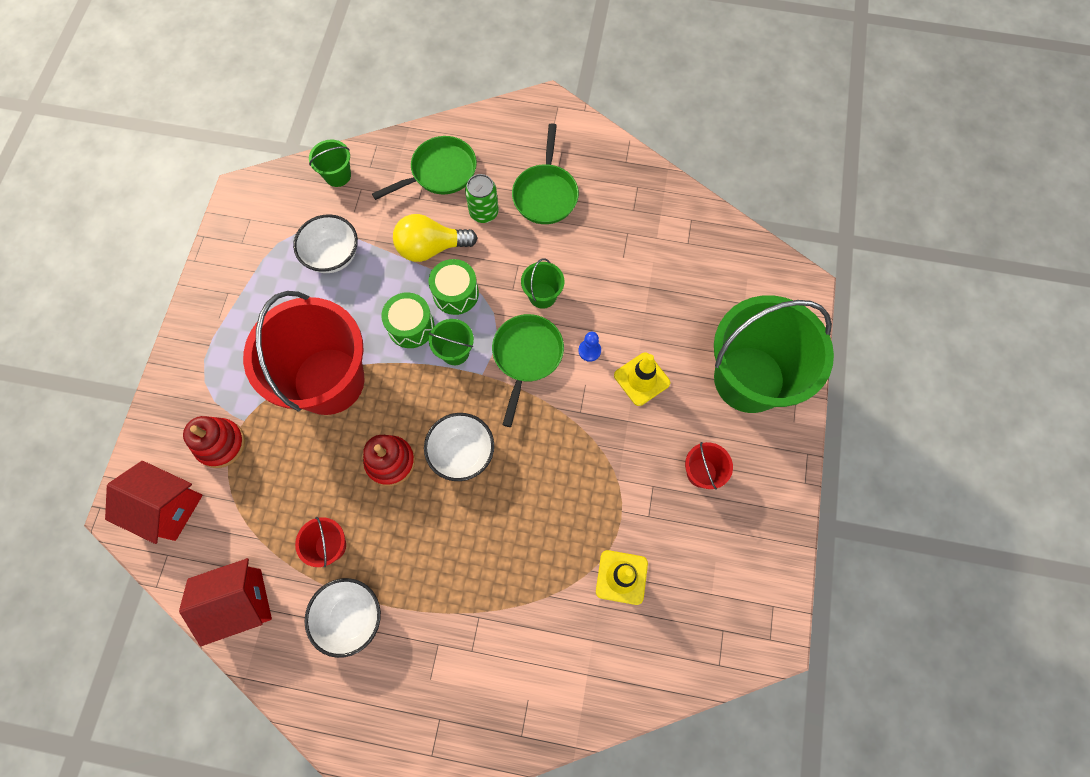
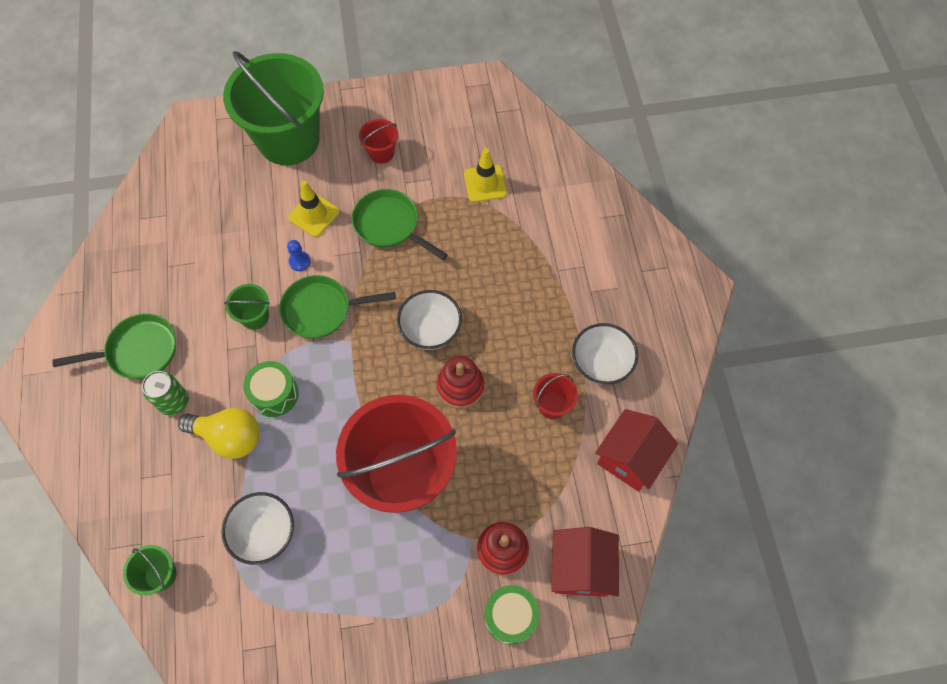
camera: 110 degrees left, 5 degrees down
red house [179,558,272,646] -> red house turned 75 degrees clockwise [595,409,678,491]
green pan [372,136,477,200] -> green pan moved to [352,189,448,260]
green drum [381,292,434,348] -> green drum moved to [485,585,540,645]
yellow light bulb [393,214,477,262] -> yellow light bulb turned 45 degrees counterclockwise [178,408,260,459]
green bucket [428,319,474,365] -> none

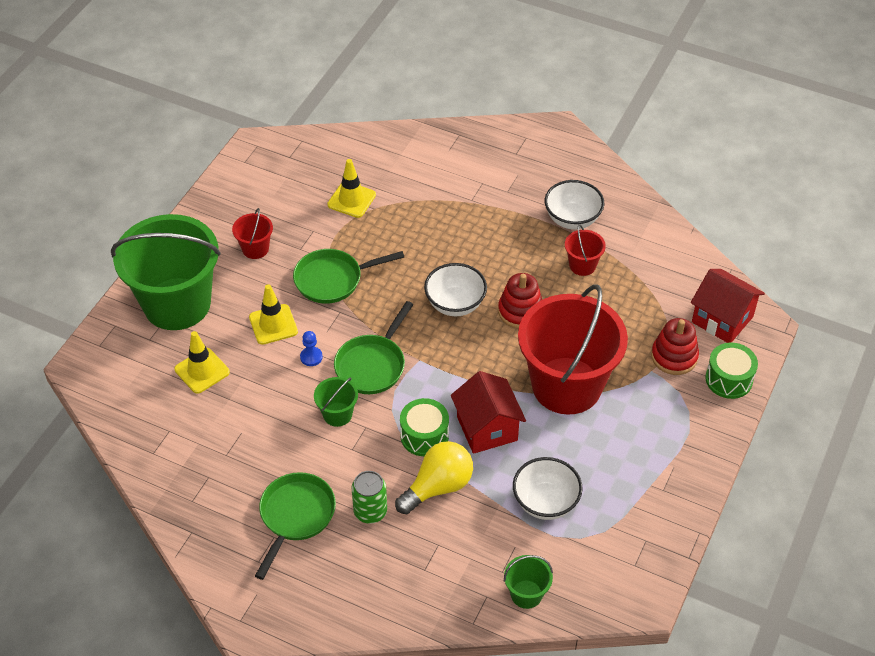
camera: 55 degrees left, 15 degrees down
red house [595,409,678,491] -> red house moved to [451,371,526,454]
none -> yellow traffic cone [174,331,230,394]

